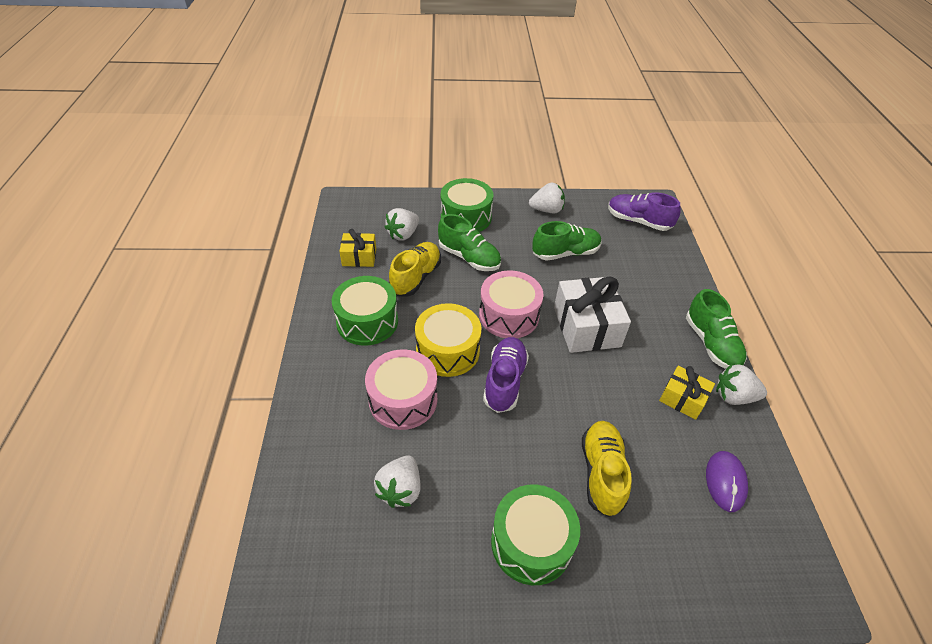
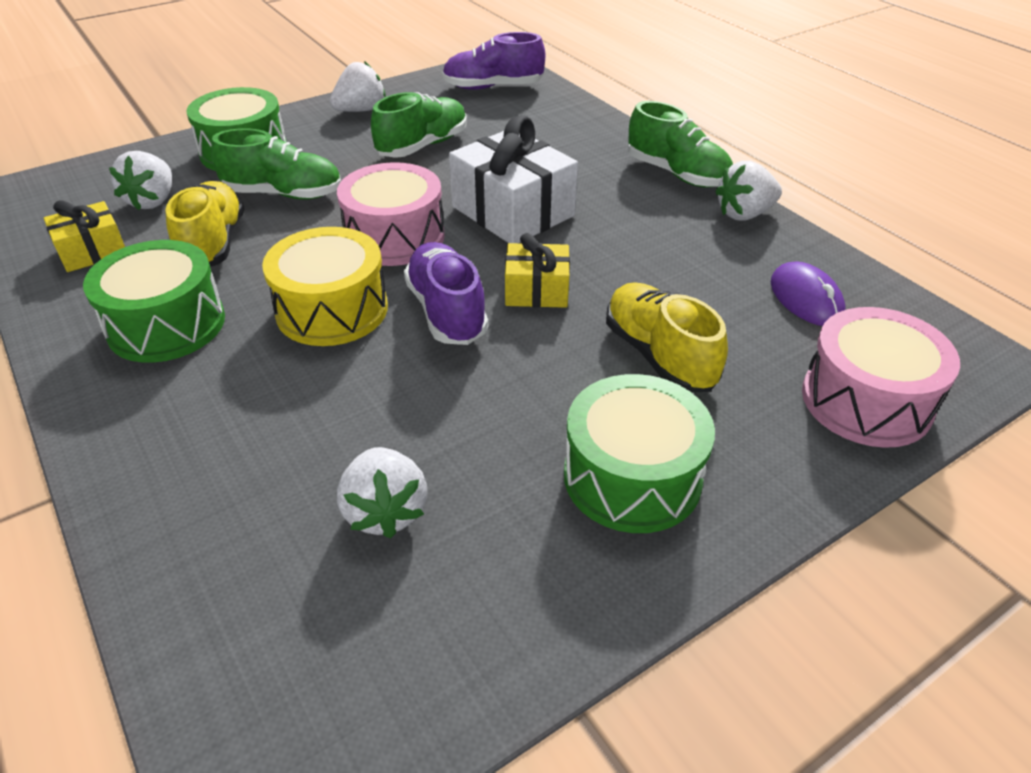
camera: 30 degrees left, 5 degrees down
pink drum [365,349,437,430] -> pink drum moved to [802,307,960,448]
yellow gift [659,366,715,420] -> yellow gift moved to [505,233,570,308]

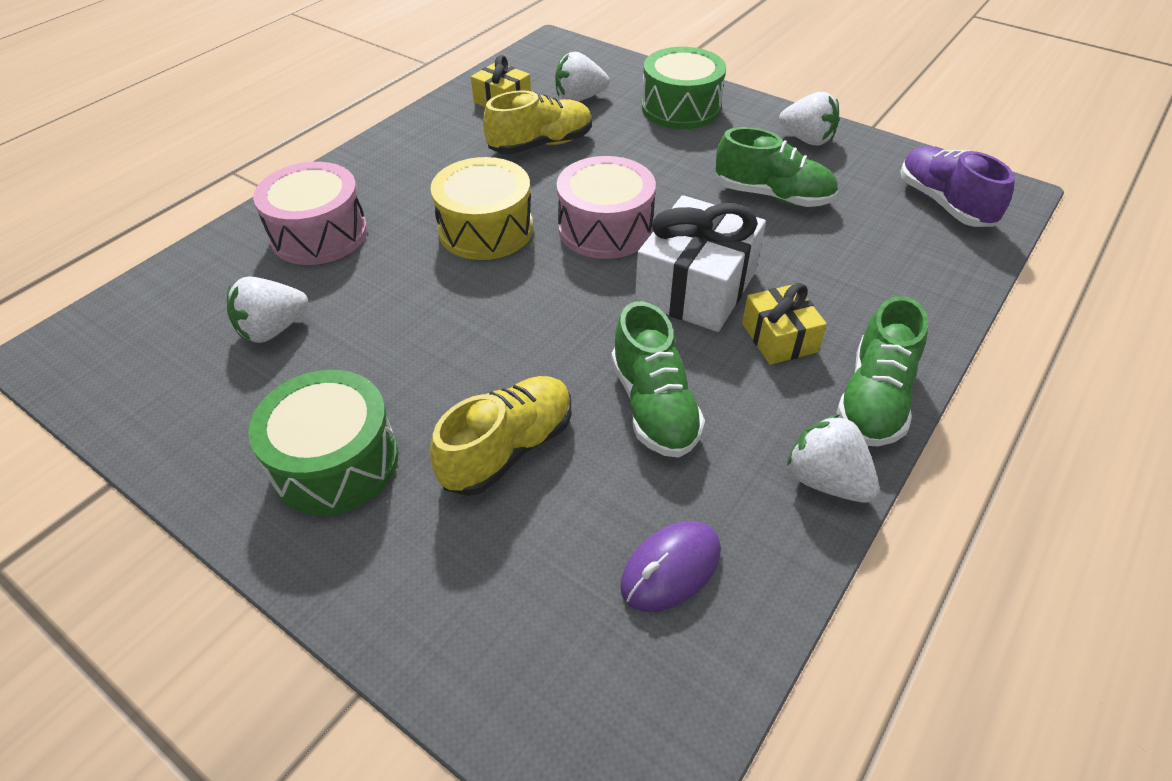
camera: 70 degrees right, 5 degrees up
green drum [83,240,225,363] -> none
green shoe [211,128,341,200] -> green shoe moved to [611,301,705,458]
purple shoe [404,242,488,345] -> none
yellow gift [505,233,570,308] -> yellow gift moved to [742,283,827,365]
pink drum [802,307,960,448] -> pink drum moved to [253,162,367,265]

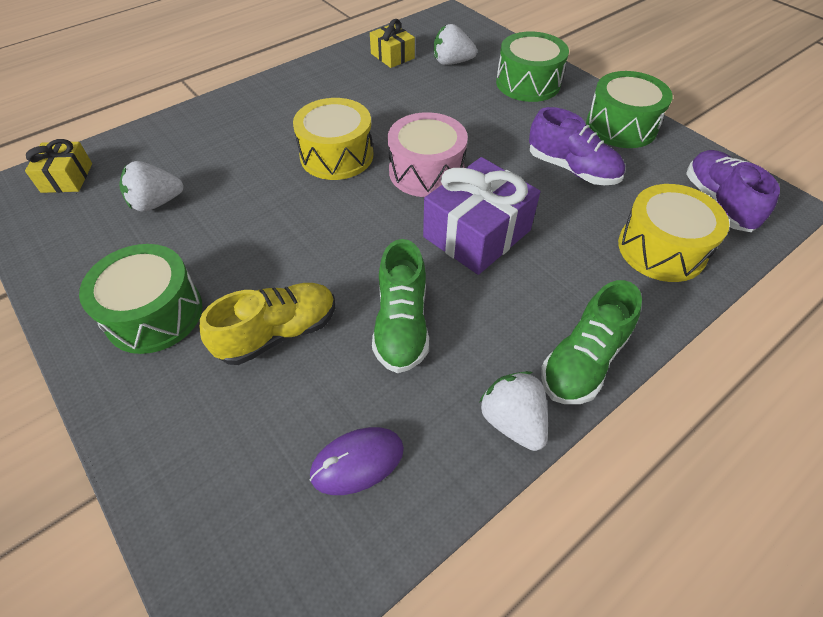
camera: 15 degrees right, 5 degrees up
pink drum [253,162,367,265] -> none
yellow shoe [483,90,592,155] -> none
white gift [635,195,766,332] -> purple gift [423,157,540,275]
green shoe [716,127,838,207] -> purple shoe [529,107,625,185]
yellow gift [742,283,827,365] -> yellow gift moved to [25,139,92,193]
white strawberry [779,92,839,146] -> green drum [586,71,673,148]
none -> yellow drum [618,184,730,282]

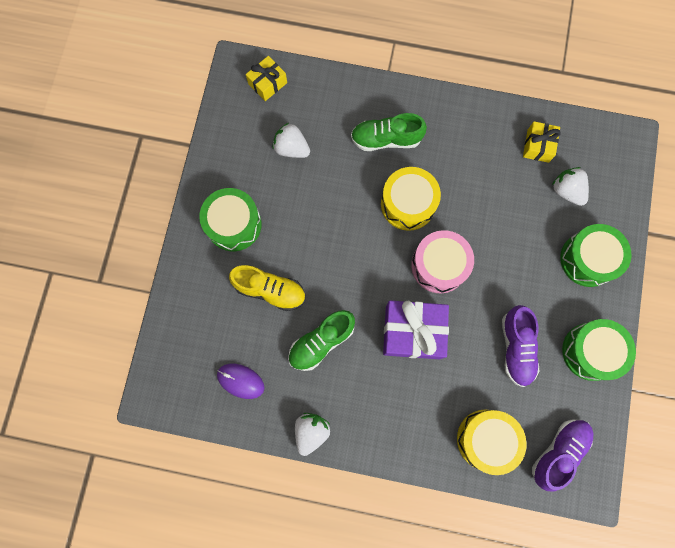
camera: 50 degrees right, 25 degrees up
green shoe [541,280,642,404] -> green shoe moved to [351,113,427,151]

